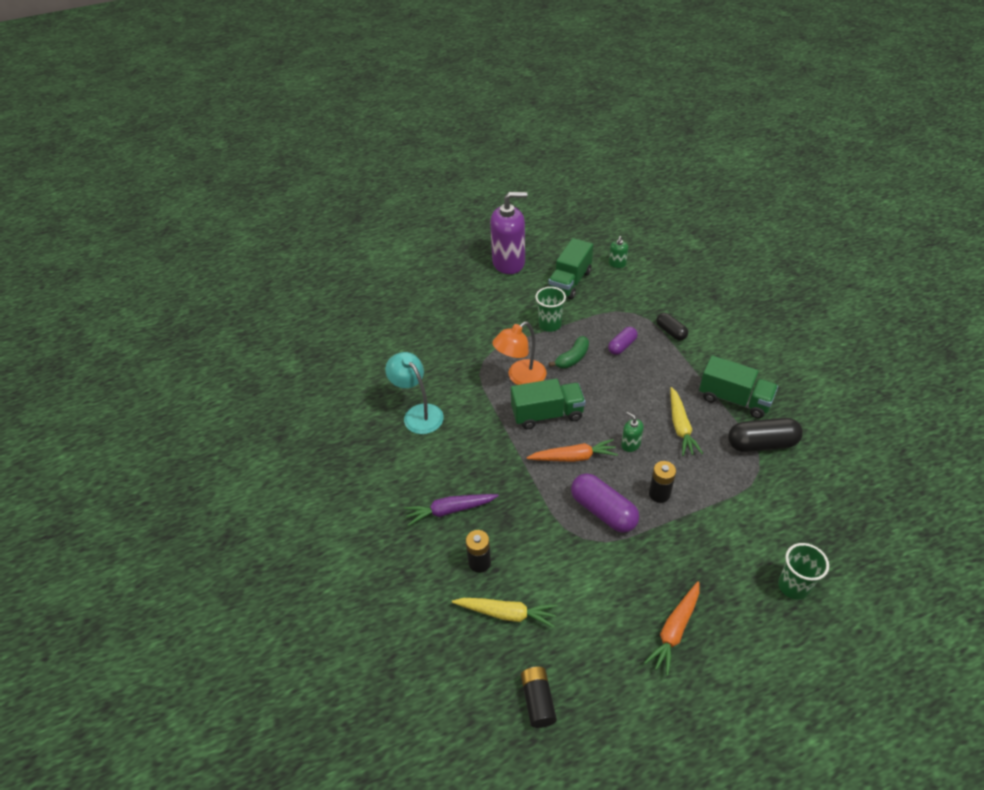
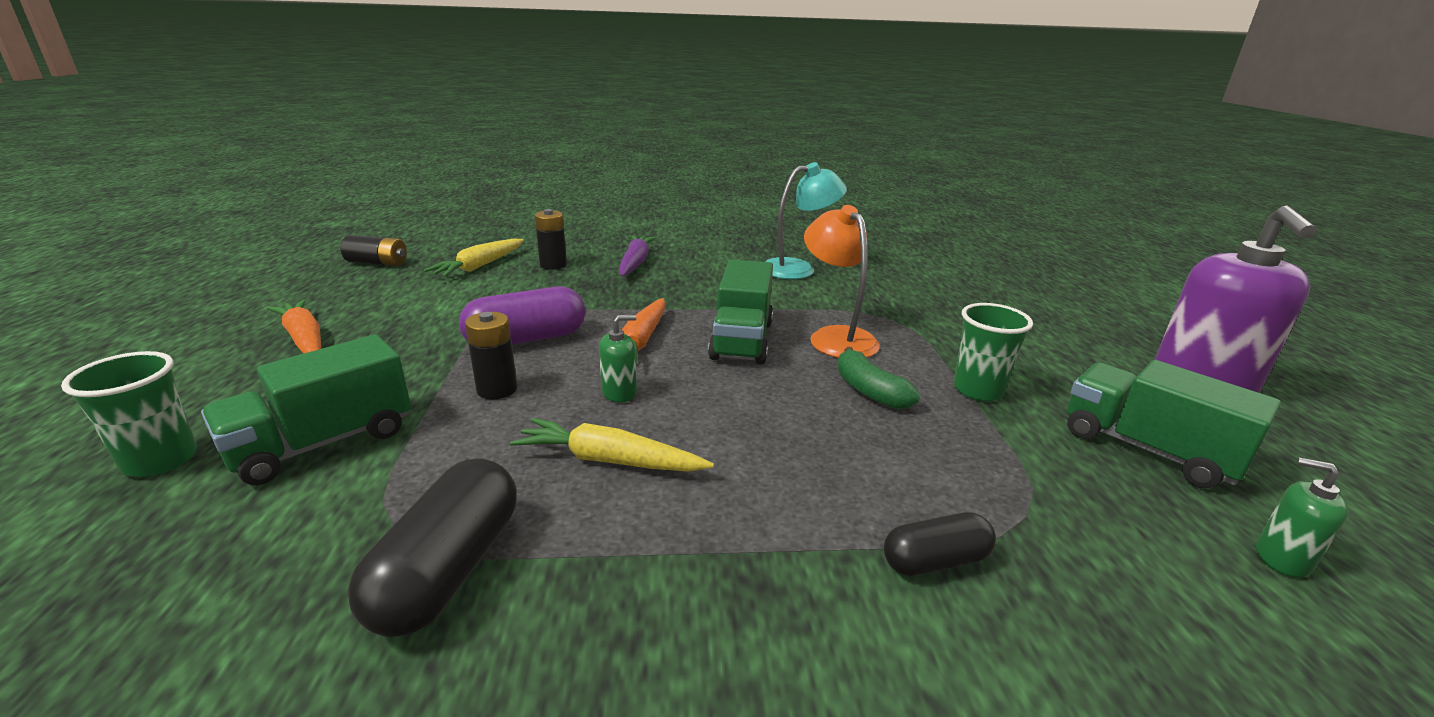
camera: 105 degrees right, 20 degrees down
purple capsule [608,327,638,355] -> none
green truck [699,356,778,418] -> green truck moved to [201,334,411,485]

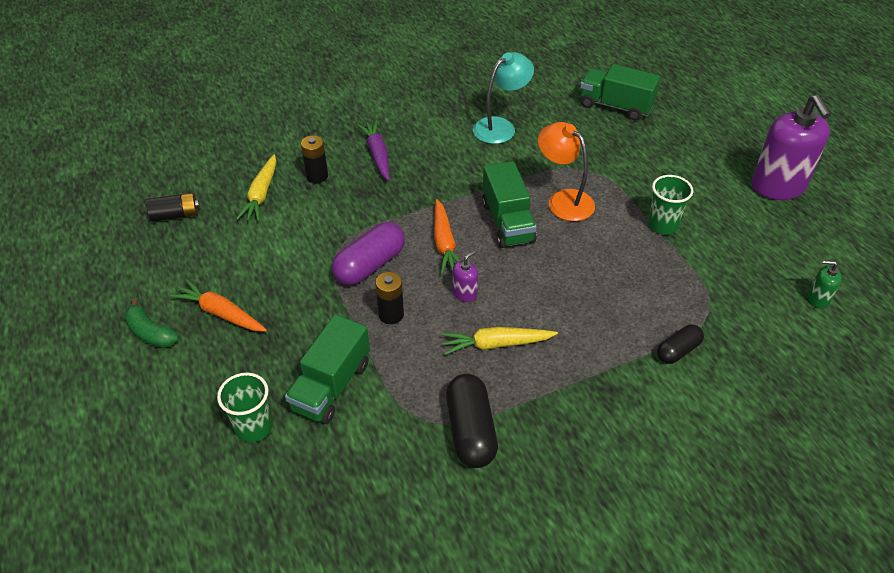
camera: 20 degrees left, 20 degrees up
green soap dispenser [599,315,637,402] -> purple soap dispenser [453,251,478,302]
green banana [837,347,920,409] -> green banana moved to [124,298,179,348]
green truck [1067,360,1281,488] -> green truck moved to [580,64,660,121]

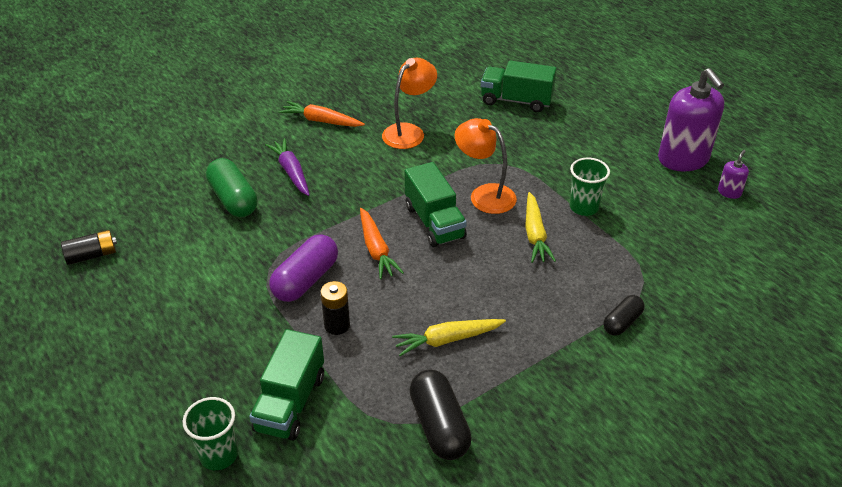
camera: 10 degrees left, 5 degrees down
green banana [124,298,179,348] -> none
orange carrot [170,279,267,332] -> orange carrot moved to [279,101,365,127]
yellow carrot [236,154,276,222] -> yellow carrot moved to [525,192,556,263]
black battery [301,135,328,183] -> green capsule [206,158,258,217]
purple soap dispenser [453,251,478,302] -> purple soap dispenser moved to [718,150,749,199]
turquoise lamp [473,52,534,144] -> orange lamp [382,58,437,149]
green soap dispenser [808,260,842,309] -> none

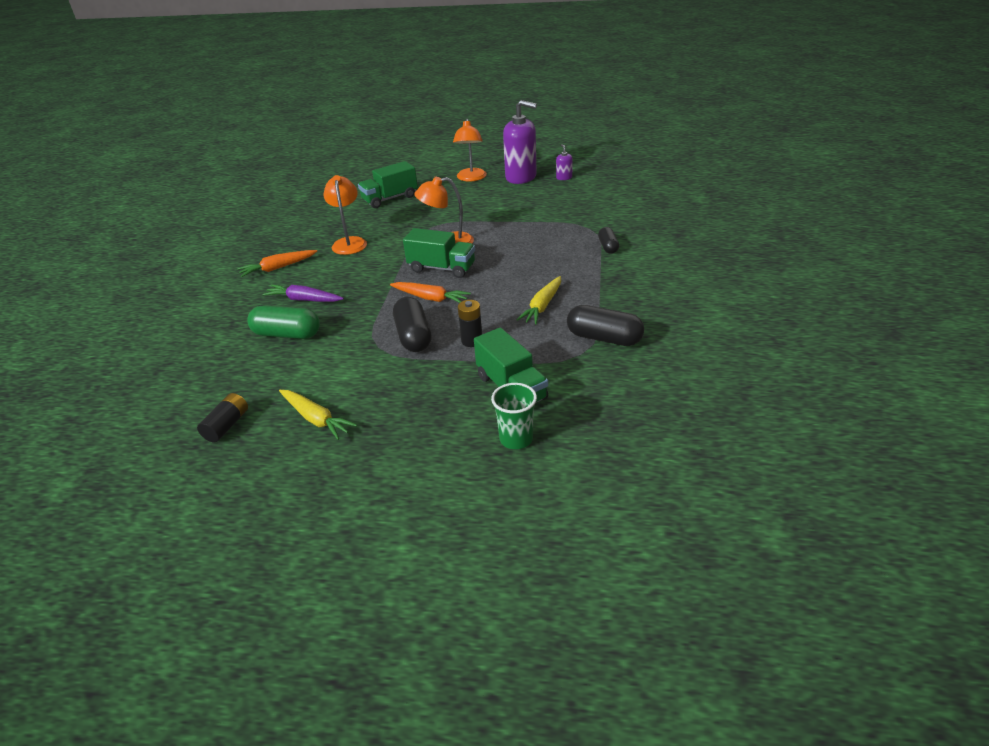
camera: 45 degrees left, 5 degrees down
purple capsule [269,235,338,302] -> black capsule [393,297,432,352]
yellow carrot [525,192,556,263] -> yellow carrot moved to [279,390,357,440]
green cup [569,158,610,216] -> none
none -> orange lamp [453,119,487,181]

